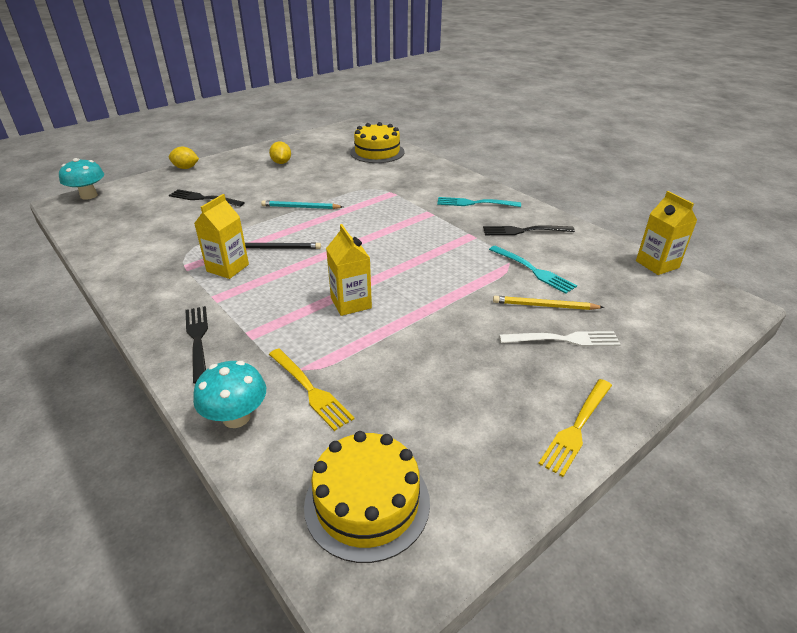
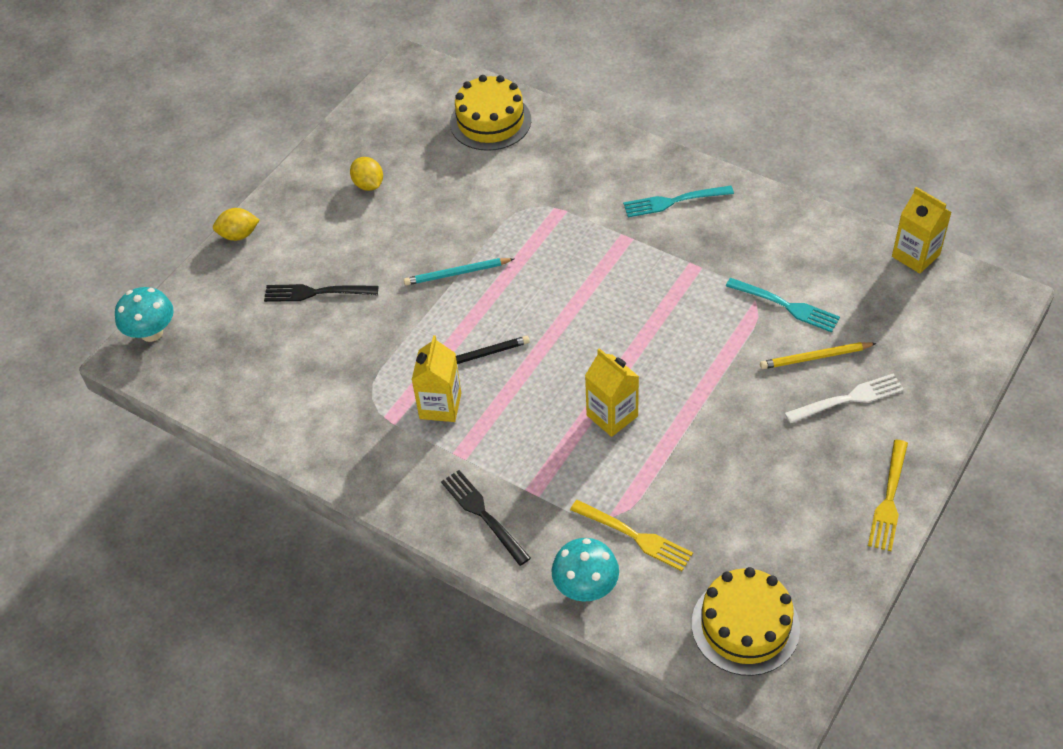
camera: 15 degrees left, 15 degrees up
black fork [483,225,575,235] -> none

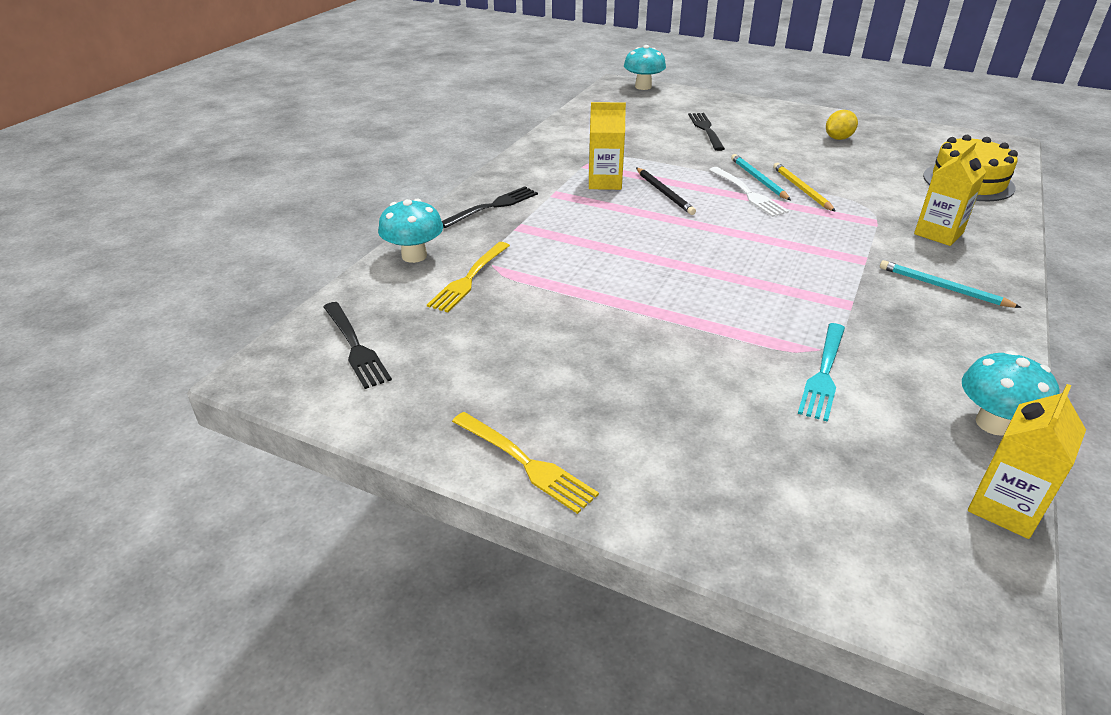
camera: 80 degrees right, 15 degrees down
yellow lemon [213,208,259,241] -> none
yellow carton [585,348,639,437] -> yellow carton moved to [914,142,986,246]
turquoise fork [623,186,734,217] -> turquoise pencil [880,260,1022,308]
yellow cake [692,567,800,676] -> black fork [323,302,392,389]
yellow pencil [760,342,877,369] -> yellow pencil moved to [773,163,836,212]
white fork [785,373,904,423] -> white fork moved to [709,167,789,217]
yellow fork [868,440,908,551] -> yellow fork turned 150 degrees counterclockwise [452,412,599,514]
none -> turquoise mushroom [962,351,1060,436]

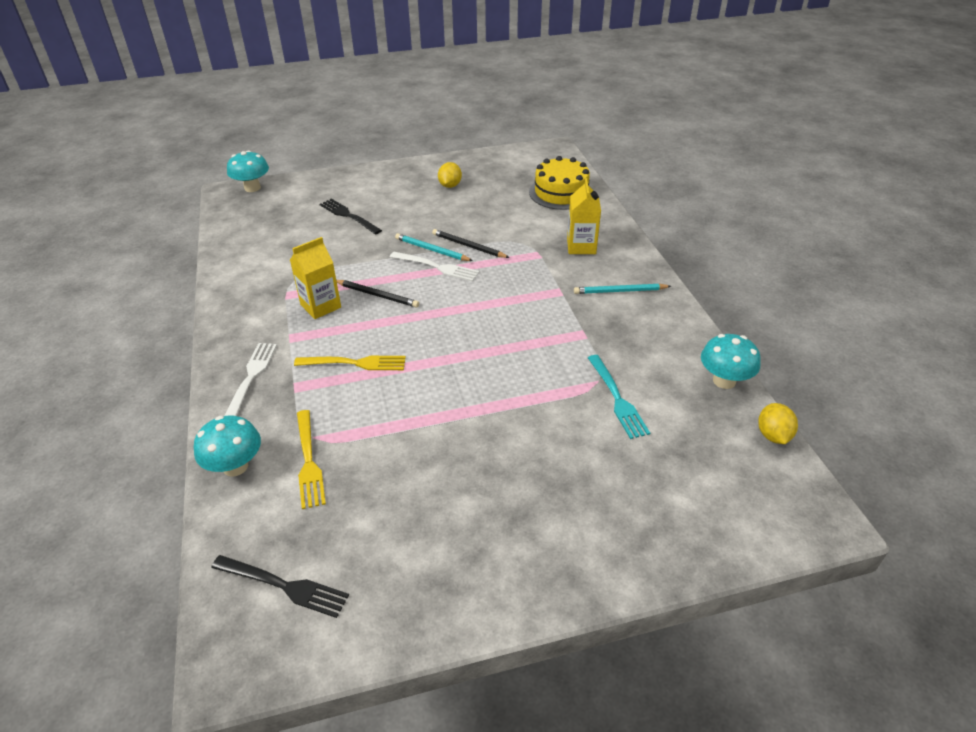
camera: 40 degrees left, 5 degrees up
black fork [442,186,538,228] -> white fork [224,343,277,416]
yellow fork [452,412,599,514] -> yellow fork moved to [294,356,406,370]
yellow pencil [773,163,836,212] -> black pencil [432,229,510,258]
yellow carton [968,384,1086,539] -> yellow lemon [758,403,798,444]

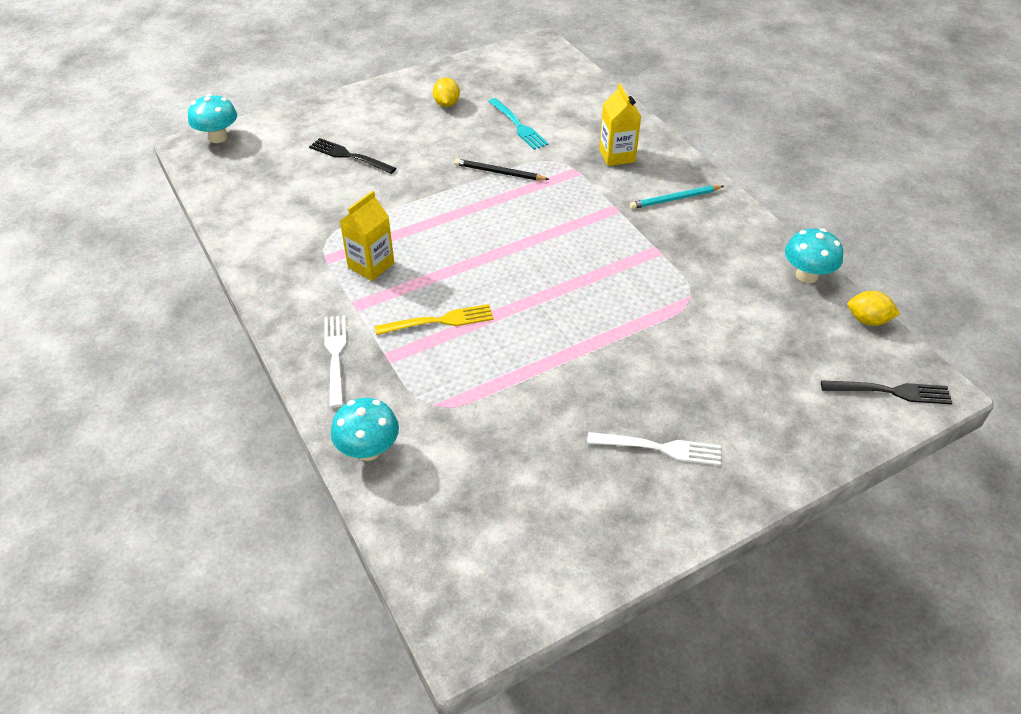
camera: 15 degrees left, 5 degrees up
black fork [211,555,349,618] -> black fork moved to [821,380,952,405]
yellow fork [297,410,326,509] -> none
black pencil [336,280,419,308] -> none
white fork [390,252,479,282] -> white fork moved to [587,432,721,466]
turquoise pencil [395,233,473,261] -> none
yellow cake [529,156,593,210] -> none
turquoise fork [588,355,650,439] -> turquoise fork moved to [488,98,548,150]
yellow lemon [758,403,798,444] -> yellow lemon turned 60 degrees counterclockwise [848,291,900,326]

